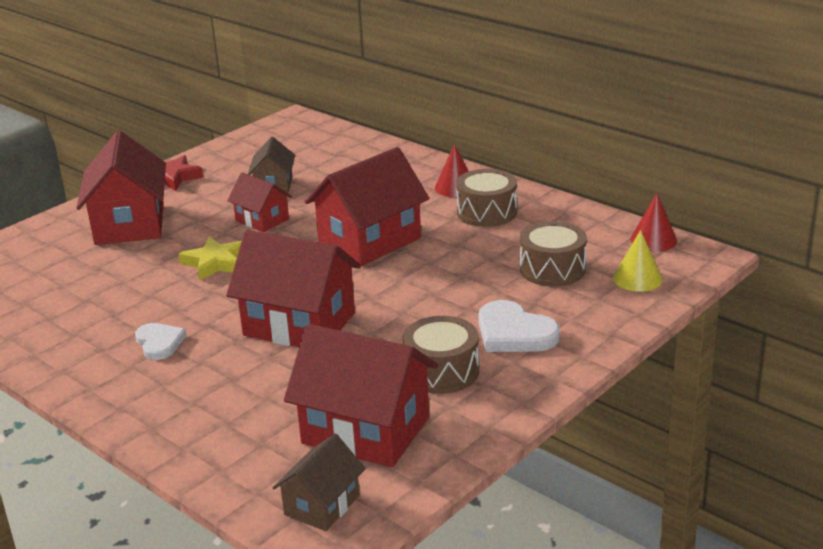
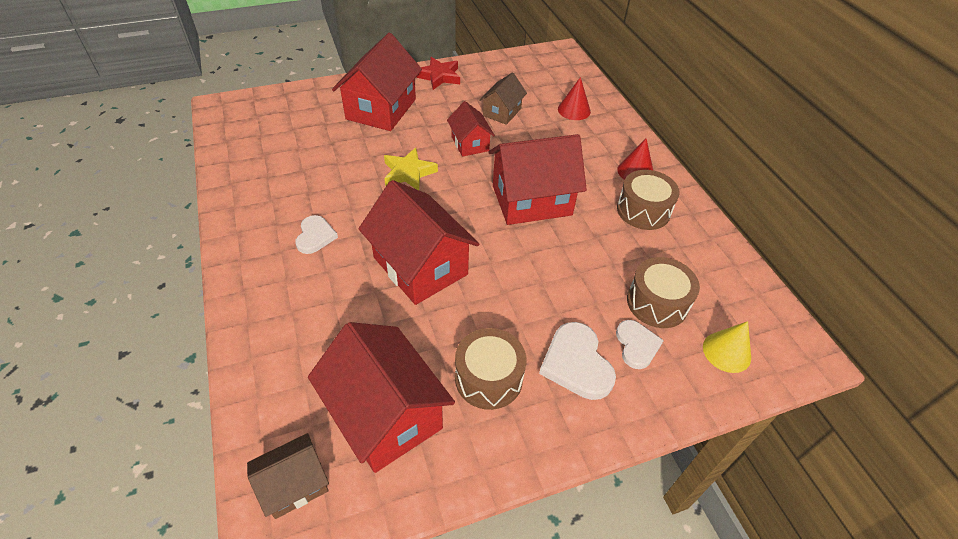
camera: 25 degrees right, 20 degrees up
red cone [630,193,677,251] -> red cone moved to [558,77,591,120]
none -> white heart [616,320,664,369]

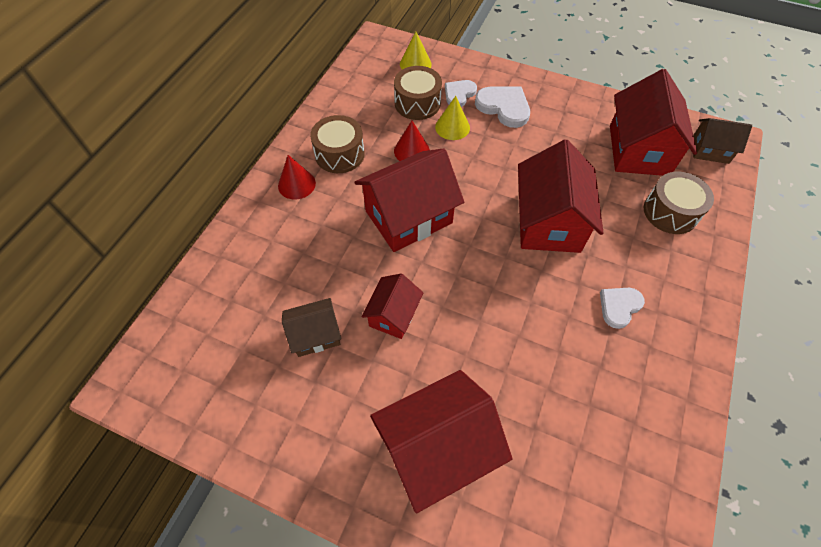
camera: 135 degrees left, 10 degrees up
yellow star [384,148,438,190] -> none
red star [416,57,460,90] -> none
brown drum [455,328,527,410] -> brown drum moved to [644,172,714,234]
red house [488,134,587,225] -> red house turned 60 degrees counterclockwise [355,148,464,252]
white heart [539,322,616,400] -> white heart turned 75 degrees counterclockwise [475,86,530,128]
red cone [558,77,591,120] -> red cone moved to [394,121,430,161]
none -> yellow cone [435,96,470,140]

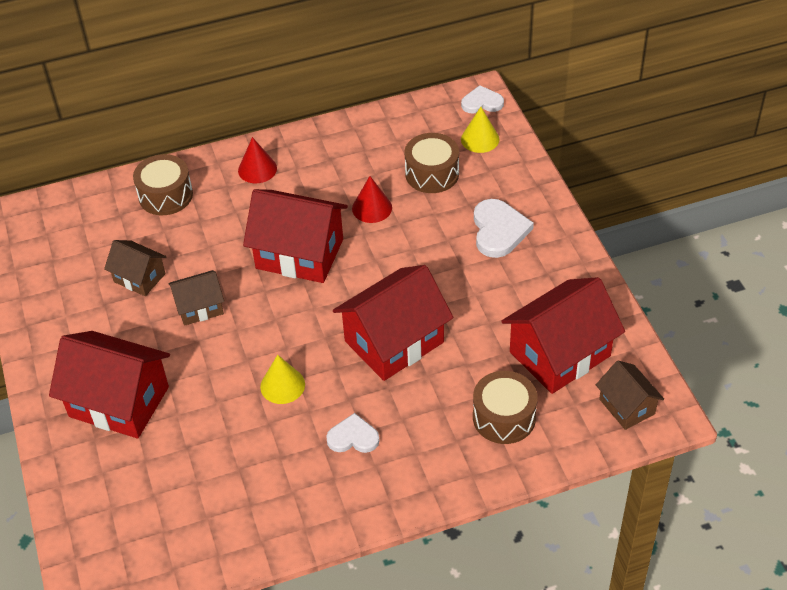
camera: 50 degrees right, 10 degrees down
brown drum [310,115,364,173] -> brown drum moved to [133,154,193,215]
red house [361,274,423,339] -> brown house [168,270,224,326]
yellow cone [435,96,470,140] -> yellow cone moved to [260,355,305,404]
white heart [445,80,477,107] -> white heart moved to [461,85,504,114]

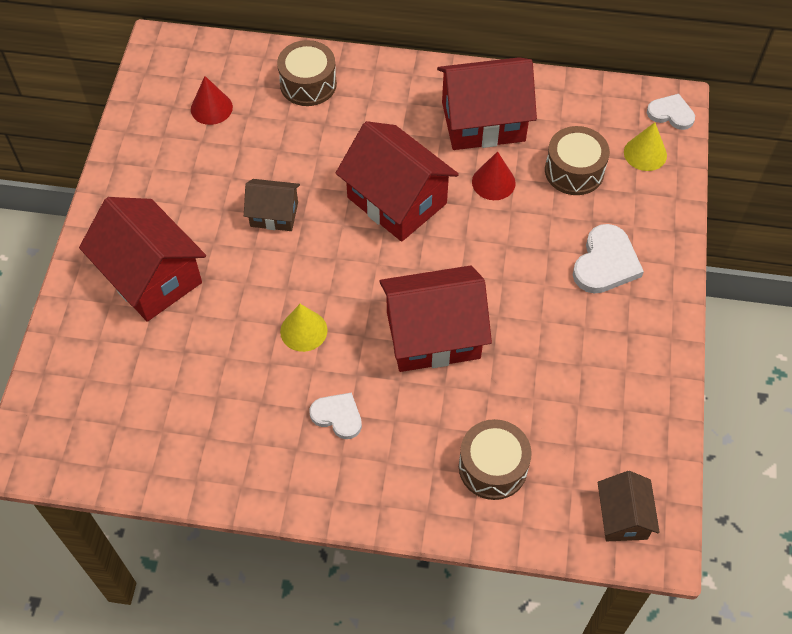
camera: 25 degrees right, 10 degrees up
brown house [104,240,167,296] -> none
red cone [238,137,277,183] -> red cone moved to [191,76,233,125]
red house [501,277,625,394] -> red house moved to [437,57,537,150]

